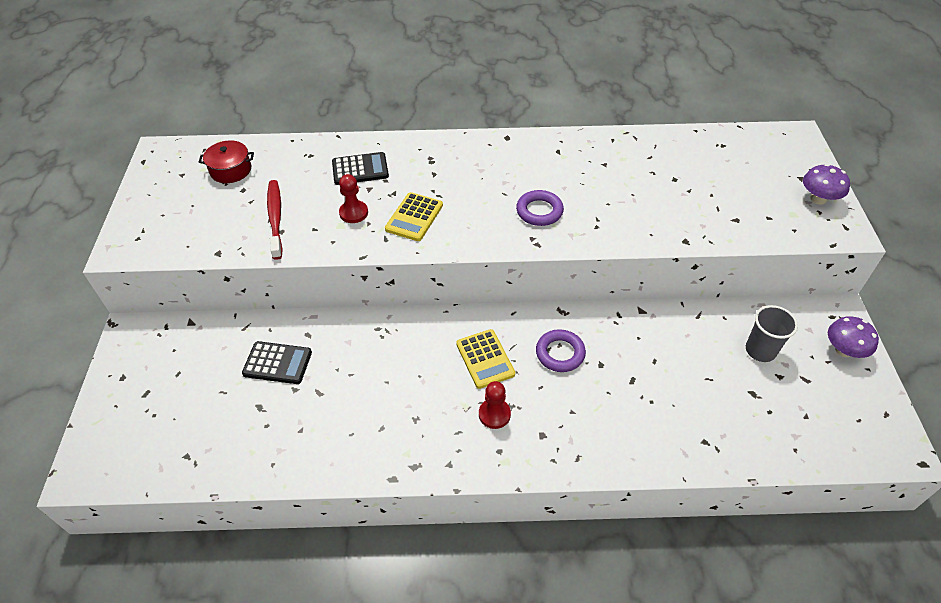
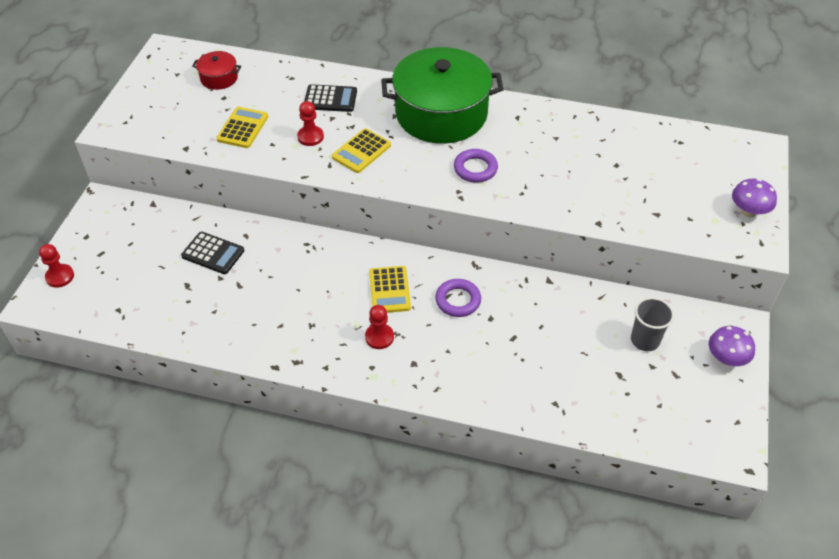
camera: 15 degrees right, 0 degrees up
red toothbrush [267,180,283,260] -> yellow calculator [216,107,268,148]
none -> red pawn [39,244,74,288]
none -> green pot [381,47,504,144]

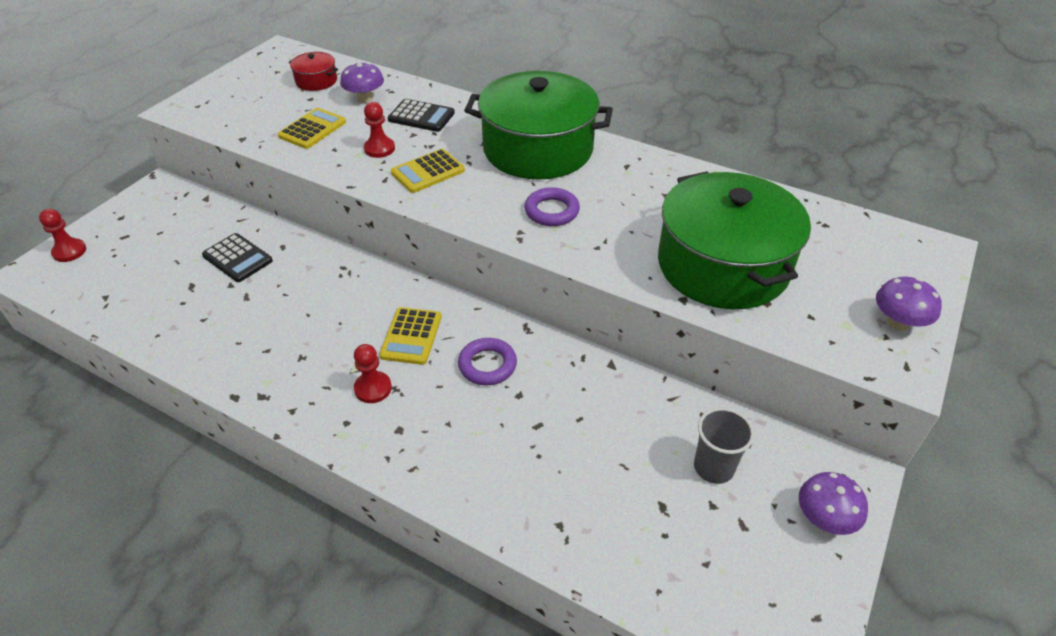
camera: 15 degrees right, 5 degrees down
none -> purple mushroom [340,62,384,103]
none -> green pot [658,172,811,309]

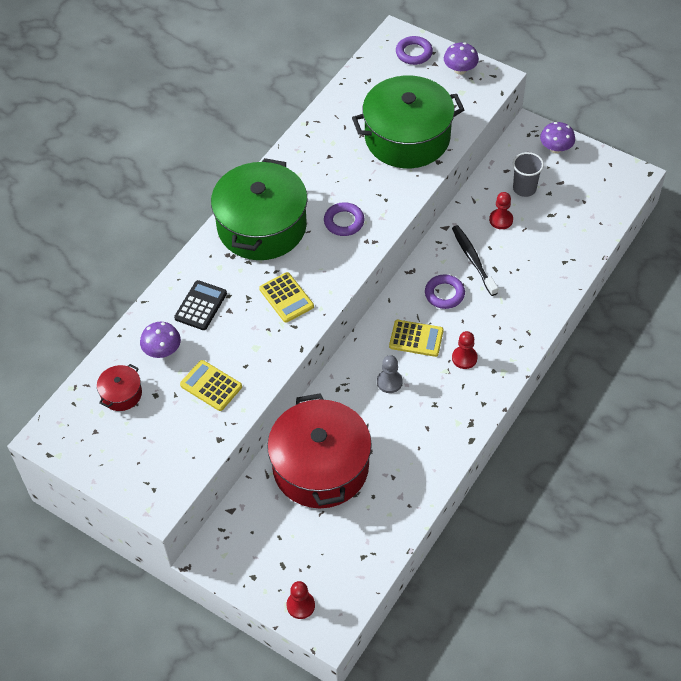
camera: 85 degrees left, 10 degrees up
black calculator [202,233,273,282] -> red pot [267,393,372,508]
red pawn [364,102,395,158] -> red pawn moved to [489,192,513,229]
none -> grey pawn [377,355,403,393]
none -> purple ring [396,36,433,65]
none -> black toothbrush [452,225,498,296]

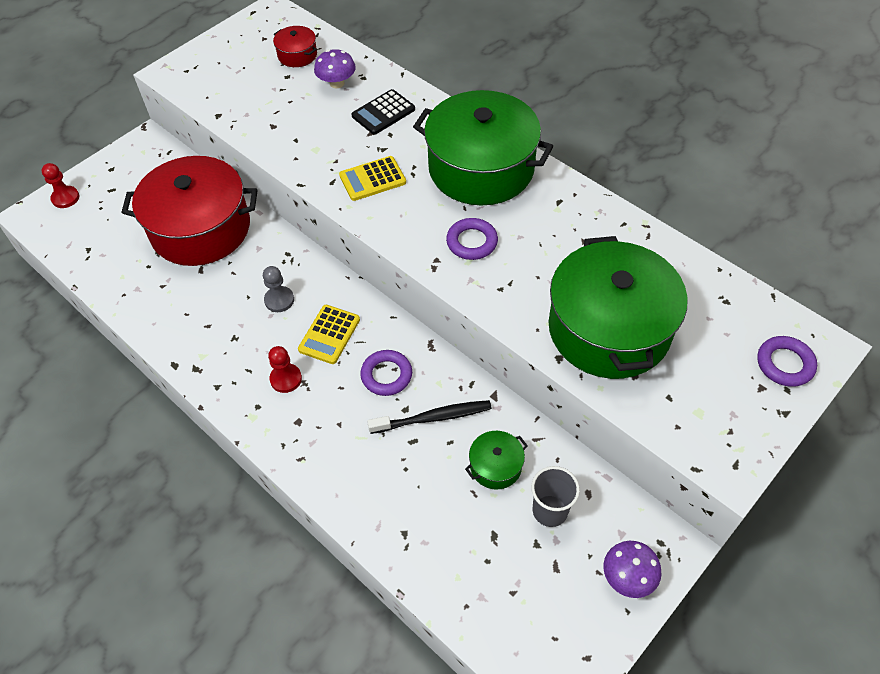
camera: 100 degrees right, 0 degrees up
black calculator [174,280,227,330] -> black calculator turned 105 degrees clockwise [351,89,415,135]
yellow calculator [180,360,242,411] -> none
purple mushroom [444,43,479,75] -> none
red pawn [489,192,513,229] -> green pot [465,431,528,490]

